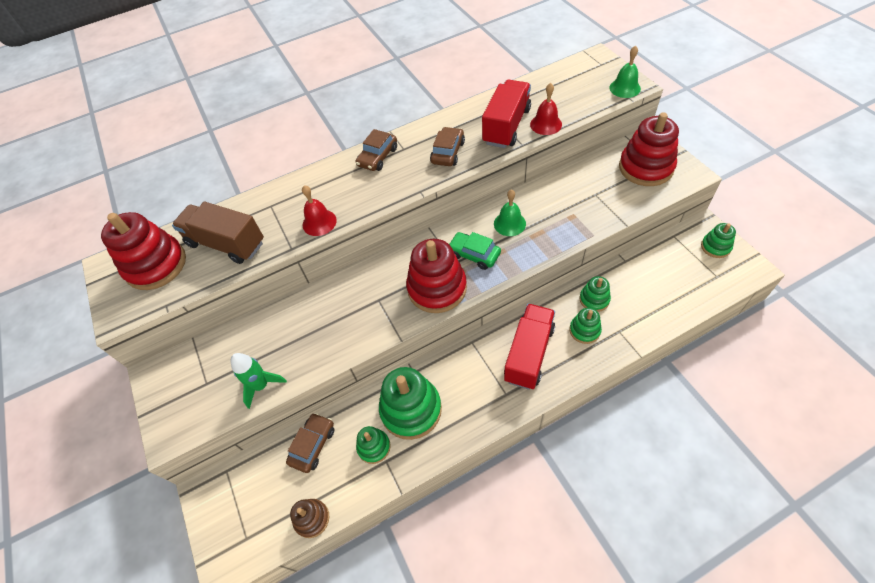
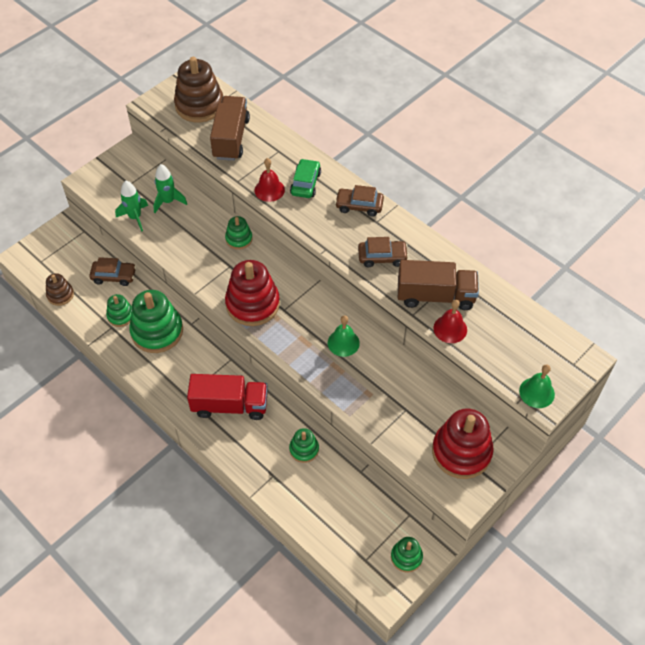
camera: 65 degrees right, 0 degrees up
red stacking toy [101,212,186,290] -> brown stacking toy [174,57,223,123]
green car [448,232,501,270] -> green car moved to [290,159,321,198]
red truck [482,80,531,148] -> brown truck [398,260,479,310]
green stacking toy [569,308,602,344] -> green stacking toy moved to [225,216,253,250]
none -> green rocket [153,164,187,213]

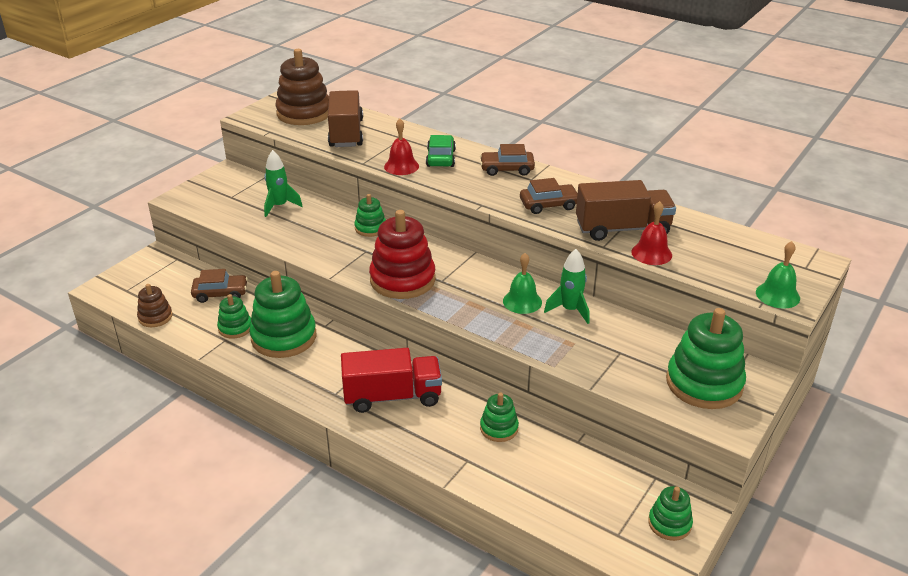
camera: 10 degrees left, 20 degrees down
green rocket [115,181,148,232] -> green rocket moved to [544,249,589,324]
red stacking toy [432,409,494,479] -> green stacking toy [666,308,746,409]

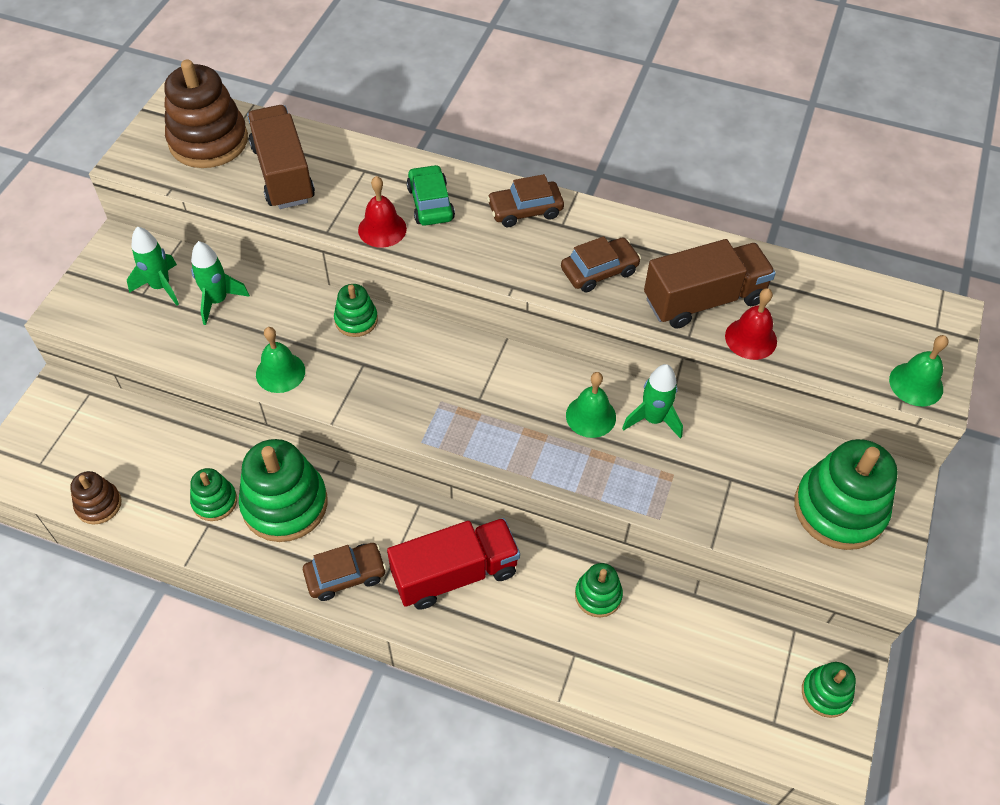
camera: 15 degrees left, 20 degrees up
brown car [191,269,248,303] -> brown car moved to [303,543,386,601]
red stacking toy [369,210,436,299] -> none
none -> green rocket [127,227,179,306]
none -> green bell [256,327,305,393]

